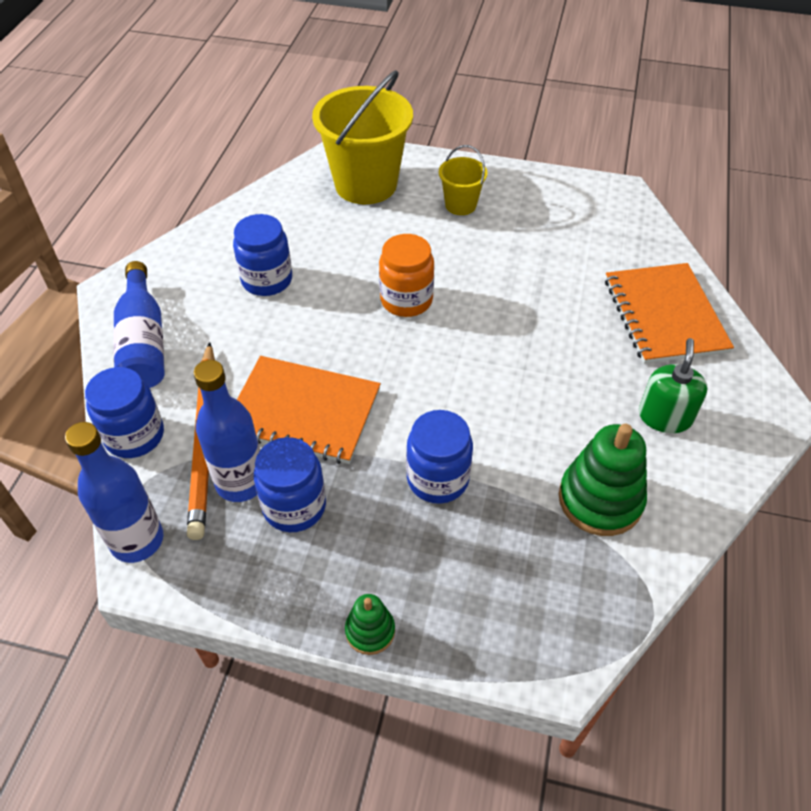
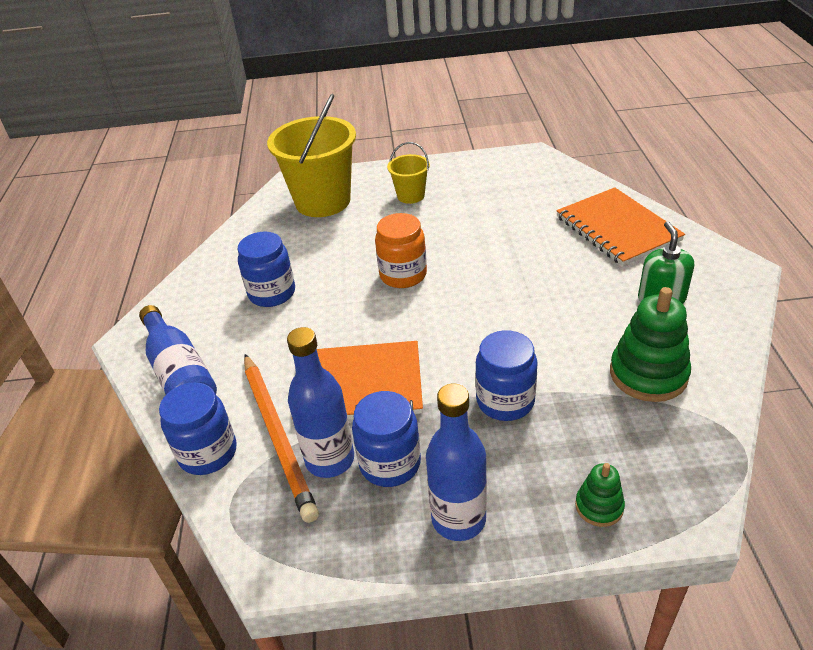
camera: 15 degrees left, 10 degrees down
blue bottle [65,422,163,563] -> blue bottle moved to [426,384,487,541]
green stacking toy [345,594,395,655] -> green stacking toy moved to [575,463,625,527]

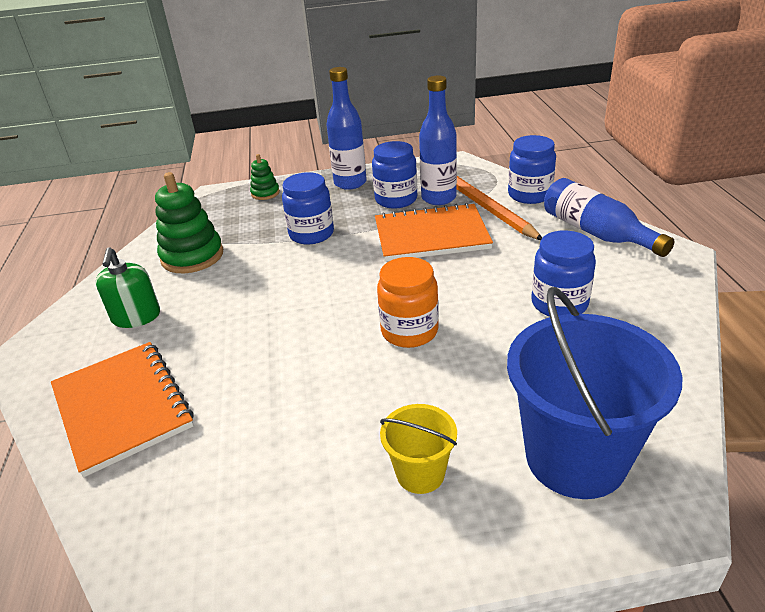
camera: 175 degrees right, 5 degrees down
yellow bucket [267,94,356,217] -> blue bucket [507,287,683,499]

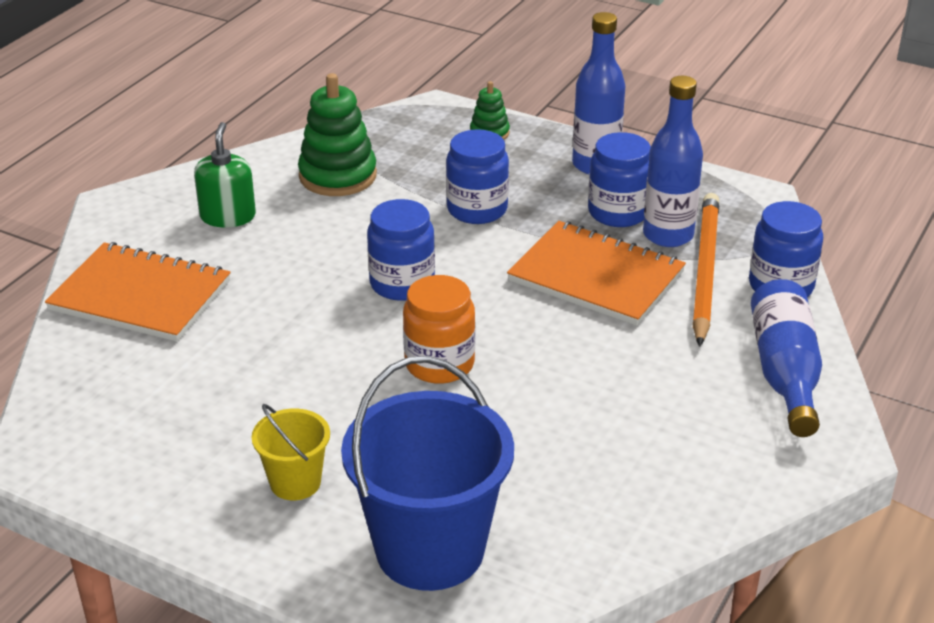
camera: 35 degrees right, 0 degrees up
orange notebook [51,342,194,477] -> orange notebook turned 75 degrees counterclockwise [45,242,231,342]
green soap dispenser [96,247,160,328] -> green soap dispenser turned 150 degrees clockwise [194,122,256,228]
blue jar [532,231,596,317] -> blue jar moved to [367,199,435,301]

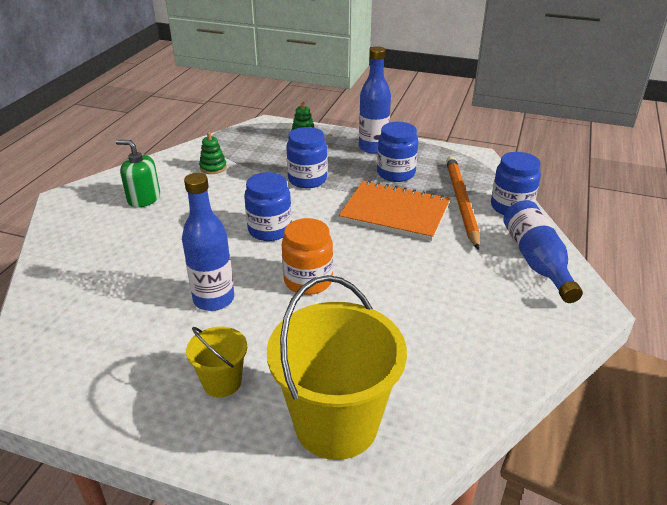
camera: 10 degrees left, 0 degrees up
orange notebook [45,242,231,342] -> none
green soap dispenser [194,122,256,228] -> green soap dispenser turned 60 degrees counterclockwise [116,140,160,208]
green stacking toy [298,73,377,196] -> green stacking toy [199,132,227,174], size x0.53
blue bucket [341,356,514,591] -> yellow bucket [267,275,407,460]
blue bottle [643,76,703,247] -> blue bottle moved to [182,173,234,311]

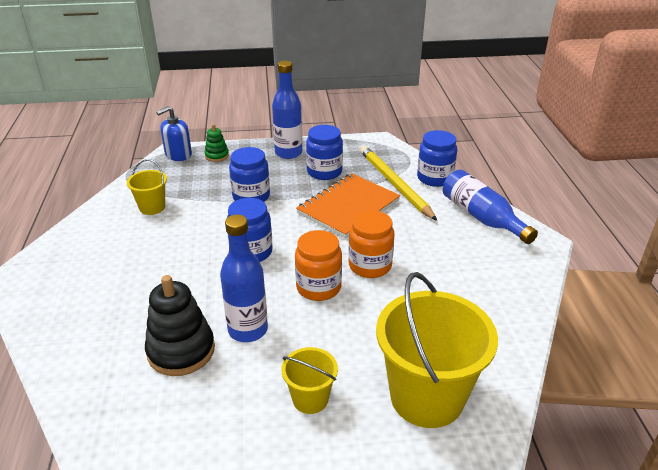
camera: 25 degrees left, 0 degrees up
green soap dispenser [116,140,160,208] -> none
green stacking toy [199,132,227,174] -> yellow bucket [127,159,167,215]
orange notebook [339,180,450,241] -> orange notebook turned 45 degrees counterclockwise [296,173,400,238]
orange pencil [446,156,480,250] -> yellow pencil [360,146,437,221]
none -> black stacking toy [145,275,215,376]
none -> blue soap dispenser [156,106,192,161]
none -> orange jar [348,210,395,278]

